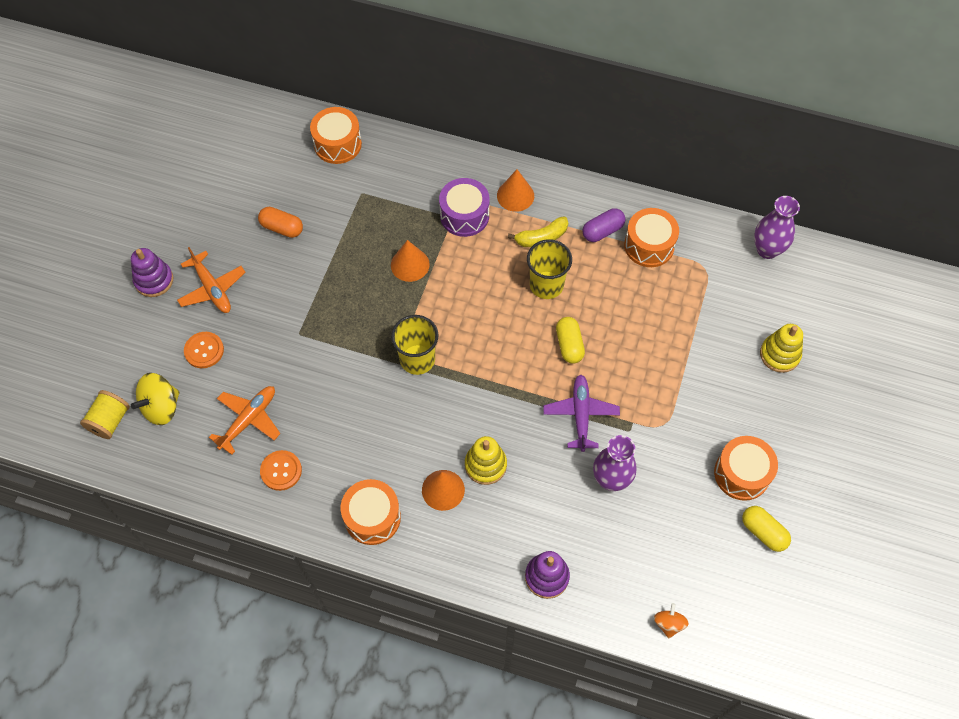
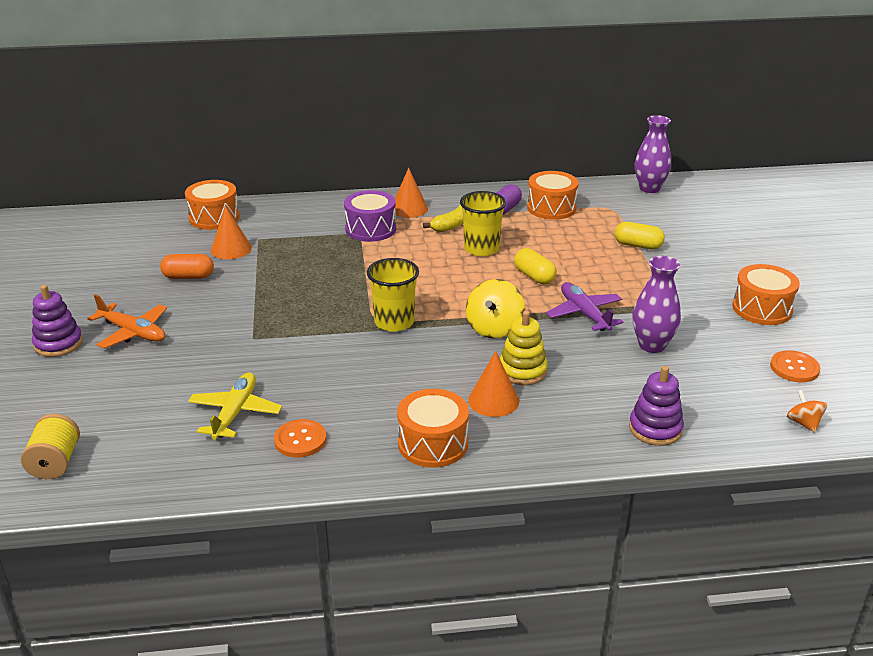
camera: 25 degrees left, 30 degrees down
yellow spinning top [131,373,180,425] -> yellow spinning top moved to [466,279,525,338]
orange button [184,332,224,368] -> orange button moved to [770,350,820,382]
orange plane [209,386,281,455] -> yellow plane [188,372,282,440]
orange cone [391,240,430,282] -> orange cone moved to [211,206,252,259]
yellow capsule [742,506,791,552] -> yellow capsule moved to [615,222,665,249]
yellow stacking toy [760,324,803,373] -> none

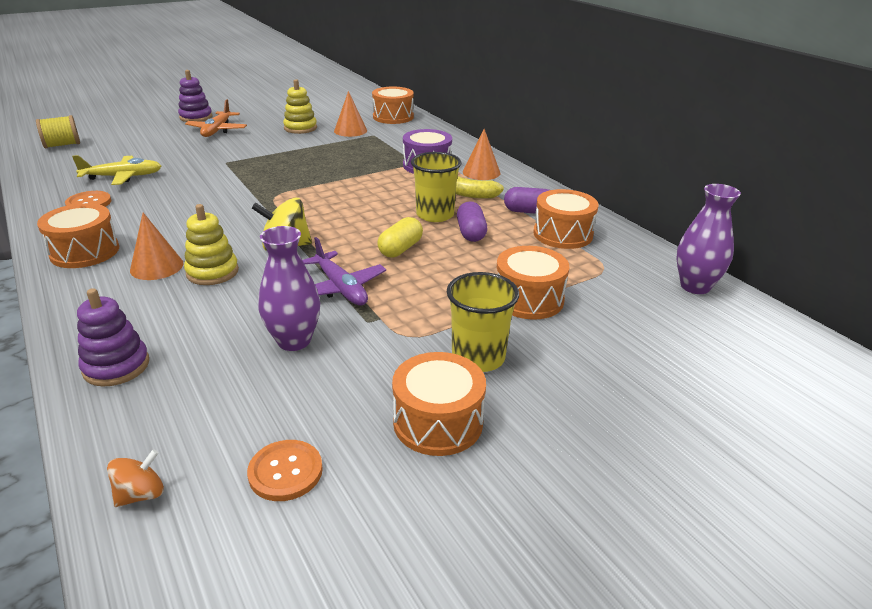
camera: 65 degrees right, 0 degrees up
orange capsule [160,254,214,279] -> yellow stacking toy [283,79,317,134]
yellow cup [367,258,419,332] -> yellow cup moved to [447,272,519,372]
purple plane [546,282,623,331] -> purple plane turned 105 degrees clockwise [302,237,386,306]
yellow capsule [615,222,665,249] -> orange drum [497,246,569,320]
none -> purple capsule [457,201,487,242]

